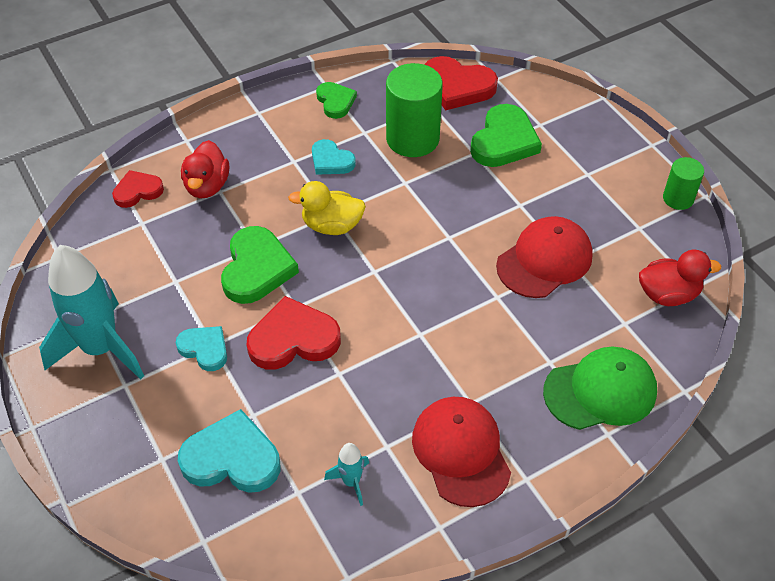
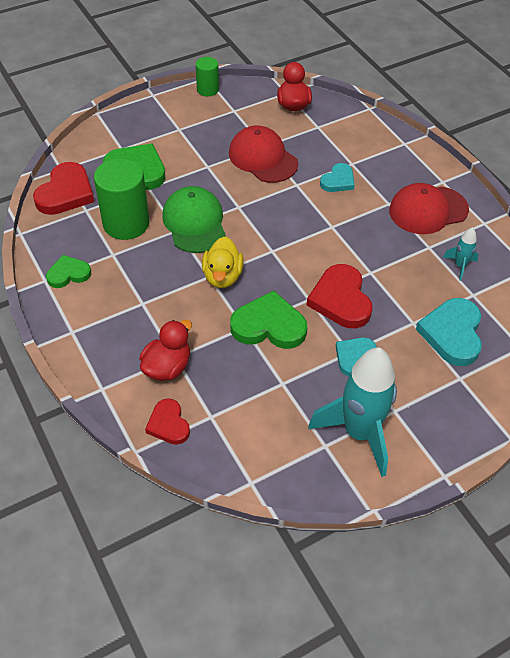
camera: 90 degrees left, 0 degrees up
red duck [181,140,229,198] -> red duck turned 60 degrees counterclockwise [139,320,192,381]
turquoise heart [312,139,356,175] -> turquoise heart moved to [320,163,355,192]
green cap [543,347,657,430] -> green cap moved to [162,186,226,253]

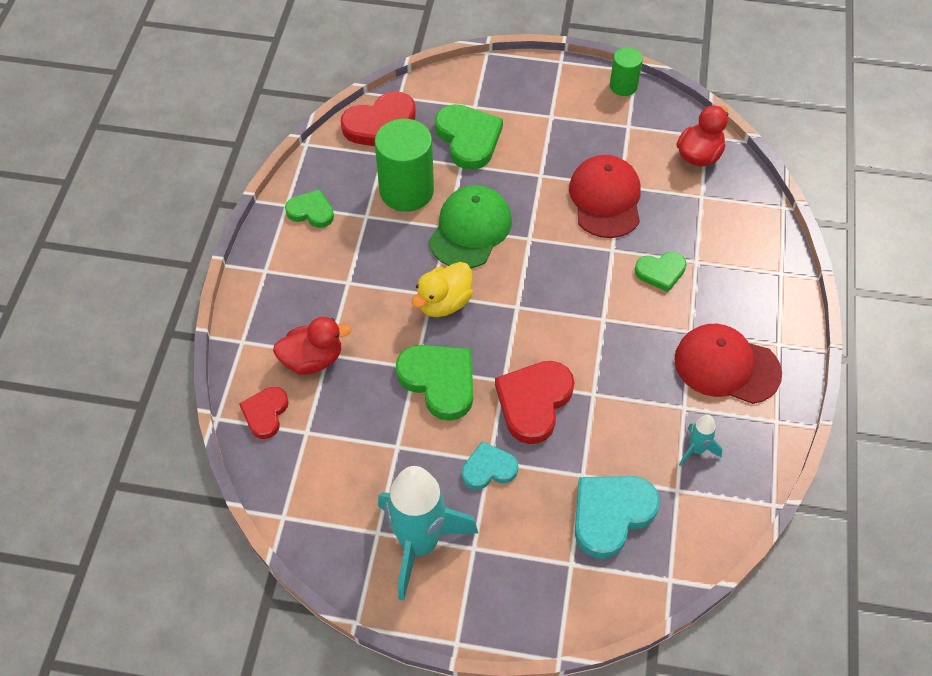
camera: 40 degrees right, 5 degrees up
turquoise heart [320,163,355,192] -> green heart [635,252,686,292]

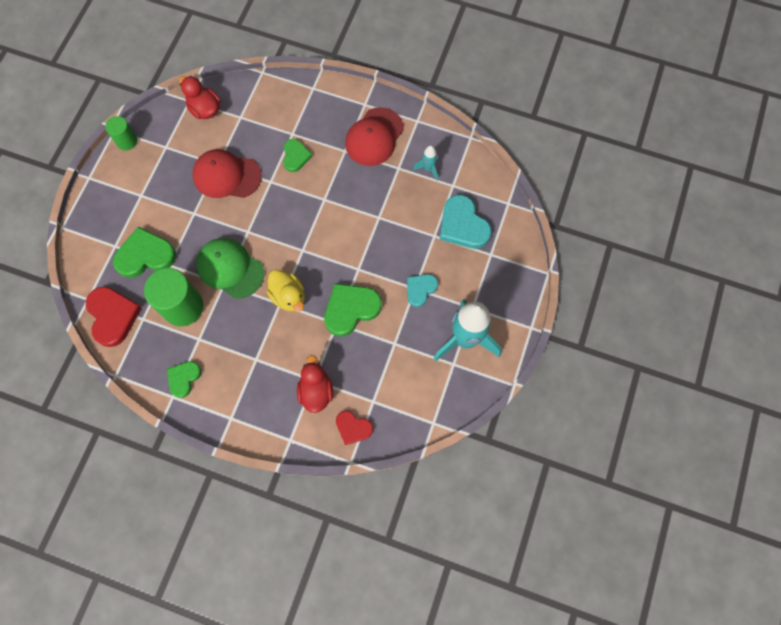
camera: 80 degrees left, 15 degrees up
turquoise heart [462,442,518,490] -> turquoise heart turned 45 degrees clockwise [407,274,438,307]
red heart [495,361,575,444] -> none

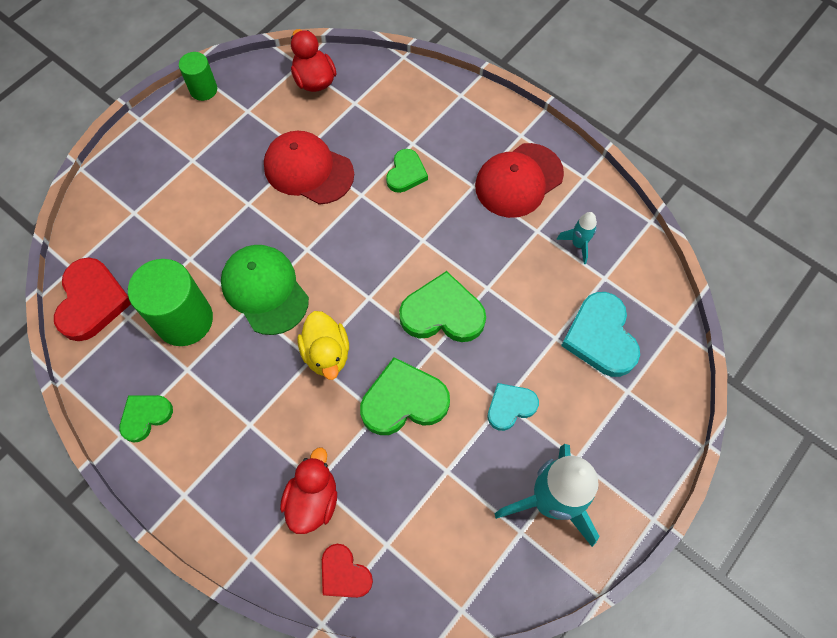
camera: 20 degrees right, 5 degrees down
green heart [113,227,176,278] -> green heart moved to [399,271,486,342]

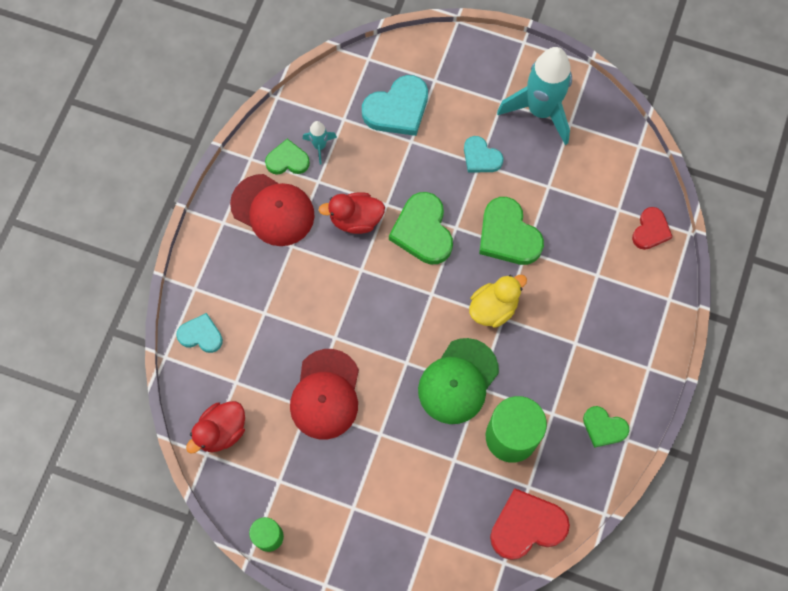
camera: 110 degrees left, 5 degrees up
red duck [280,447,337,534] -> red duck moved to [319,192,385,234]
green heart [386,149,428,193] -> green heart moved to [265,139,310,174]
none -> turquoise heart [176,313,223,353]

